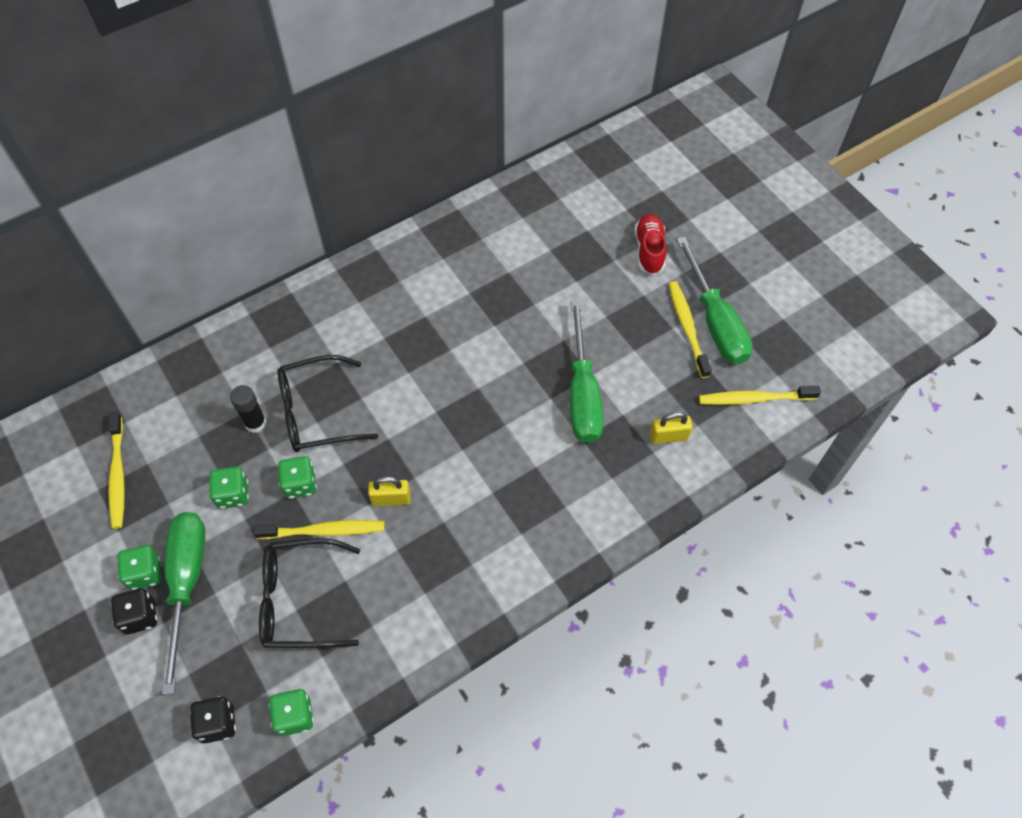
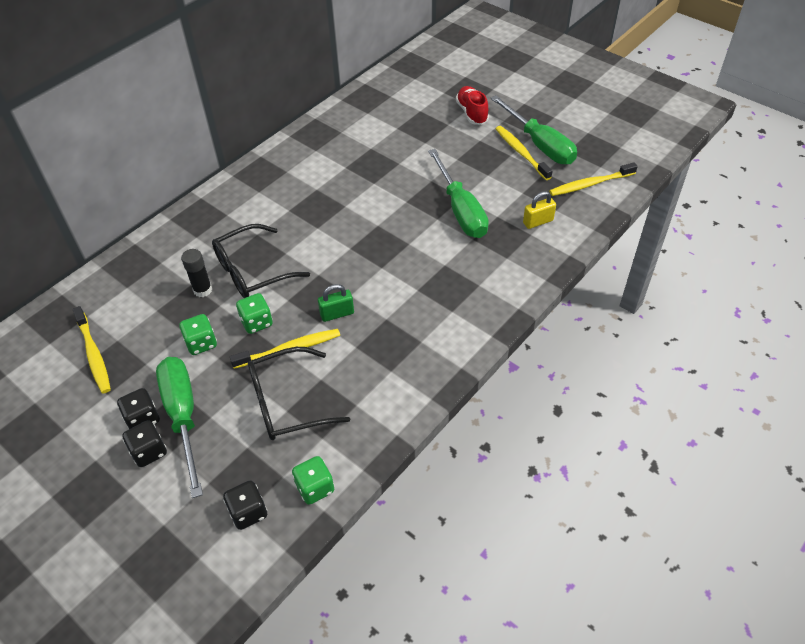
camera: 15 degrees left, 10 degrees down
green dice [117,545,161,590] -> black dice [117,388,160,429]
yellow padlock [368,476,411,506] -> green padlock [318,284,354,322]

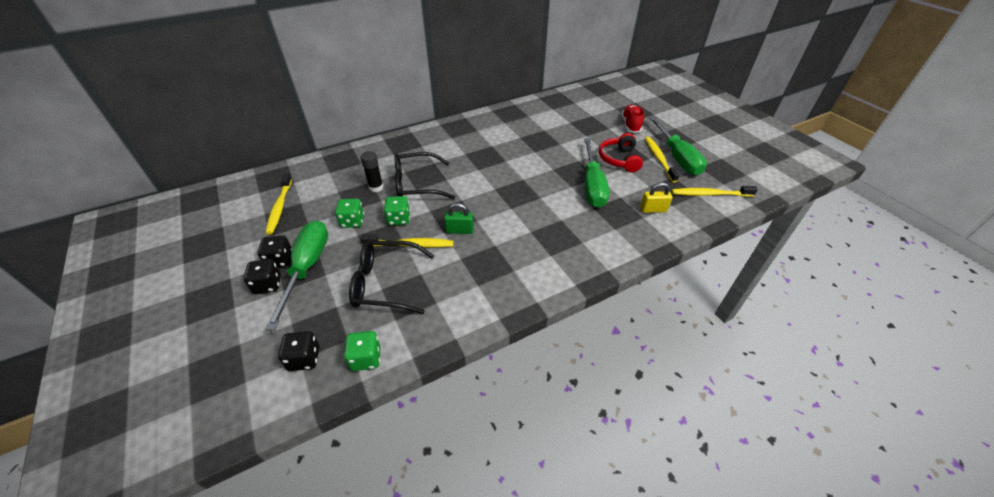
camera: 20 degrees right, 5 degrees down
none -> red headphones [599,133,643,172]

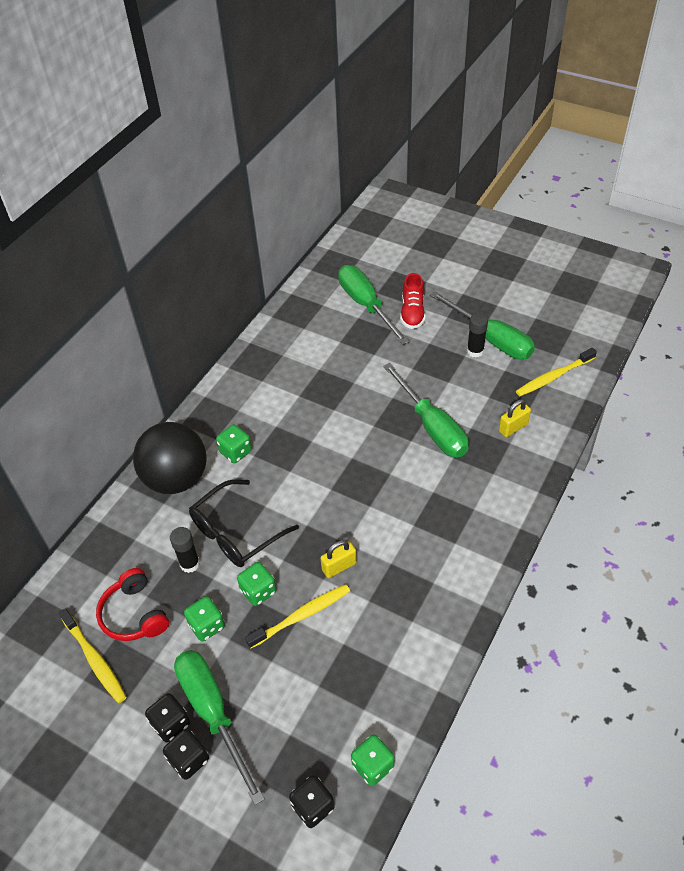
camera: 30 degrees left, 5 degrees up
black glasses [349,240,434,314] -> none
green padlock [444,203,474,234] -> yellow padlock [321,540,357,578]
red headphones [599,133,643,172] -> red headphones moved to [96,568,169,641]
red shoe [621,105,644,133] -> red shoe turned 150 degrees counterclockwise [400,273,426,329]
yellow toothbrush [645,137,680,182] -> black glue stick [467,313,488,358]
none -> black ball [133,422,207,494]
none -> green dice [216,425,252,463]
none -> green screwdriver [338,265,409,345]

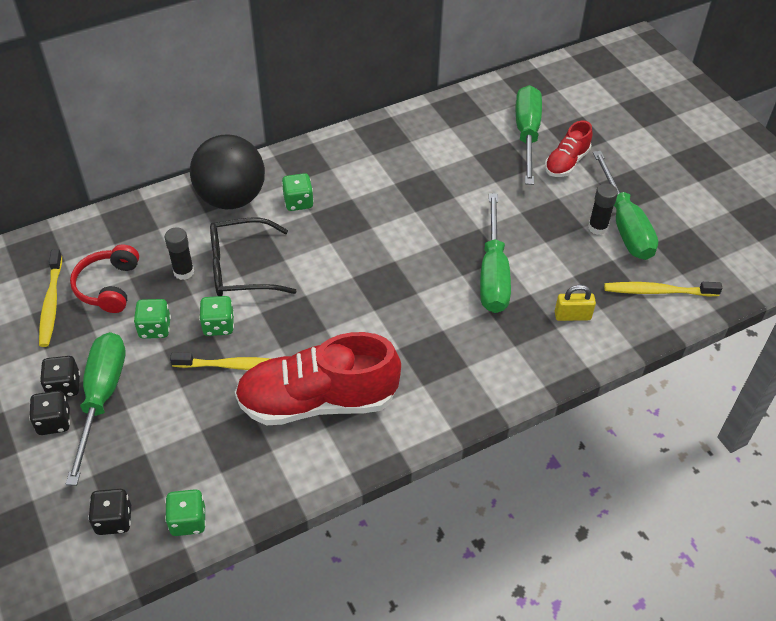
camera: 30 degrees right, 0 degrees up
yellow padlock [321,540,357,578] -> none
none -> red shoe [235,332,401,425]

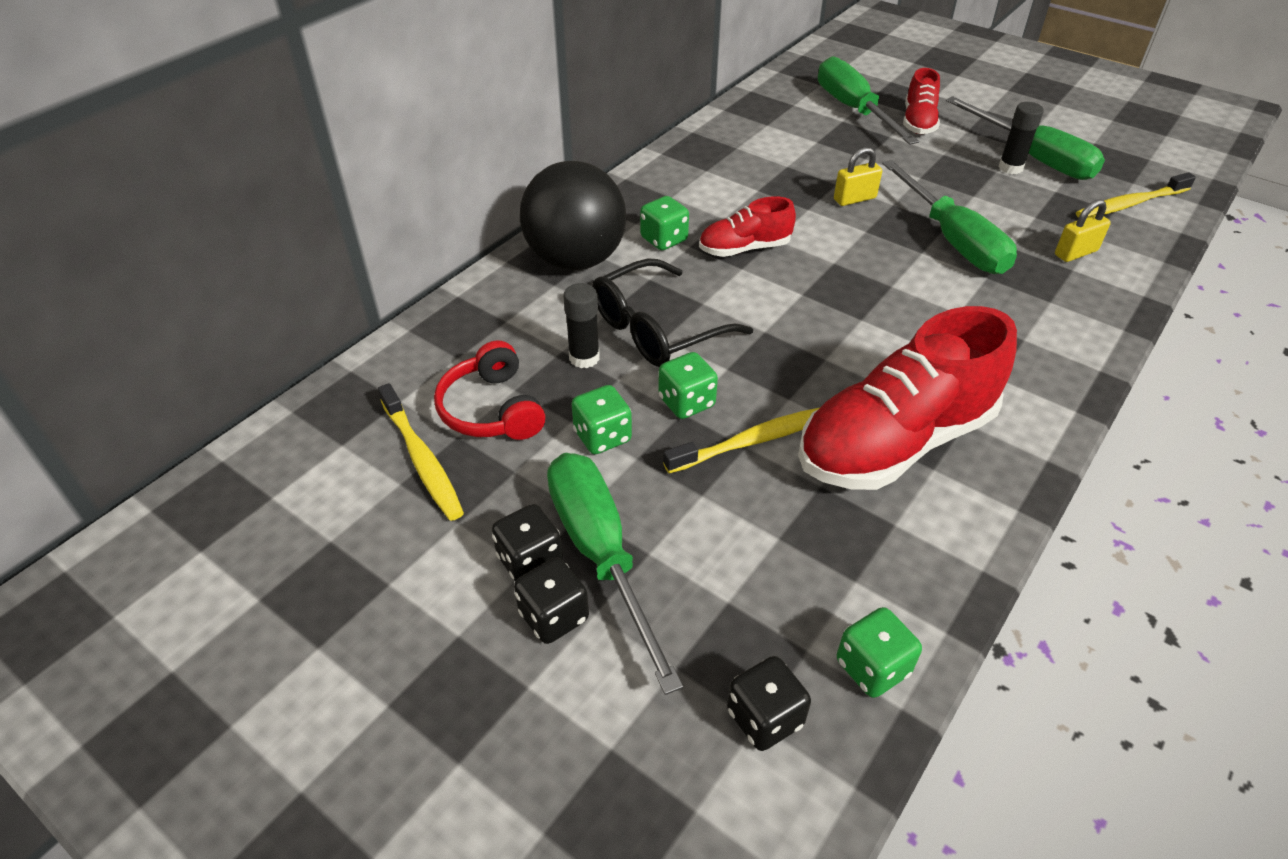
camera: 25 degrees left, 5 degrees down
none -> red shoe [699,196,796,257]
none -> yellow padlock [834,147,882,206]

